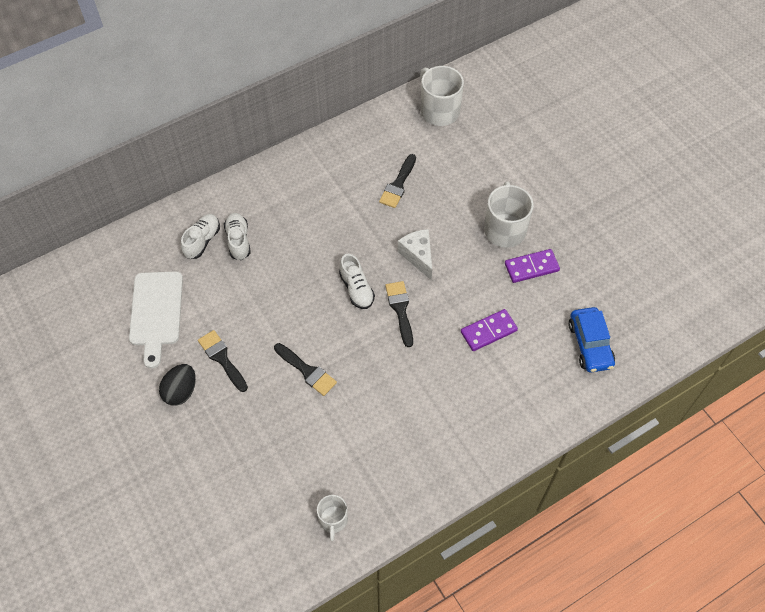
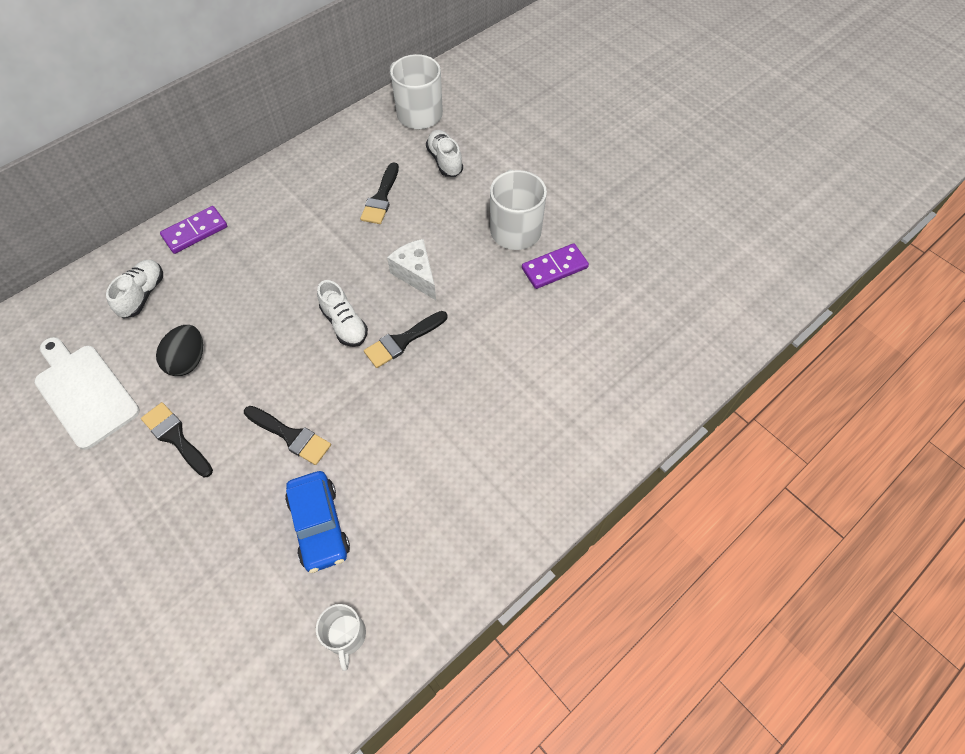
camera: 10 degrees left, 0 degrees up
white cutting board [129,271,183,369] -> white cutting board turned 150 degrees clockwise [34,337,140,450]
black egg [159,364,196,406] -> black egg moved to [156,325,203,376]
white shoe [224,213,251,260] -> white shoe moved to [426,130,463,177]
black brush [385,281,413,347] -> black brush turned 105 degrees counterclockwise [364,311,447,368]
purple domino [461,309,518,351] -> purple domino moved to [160,206,227,254]
blue car [568,307,615,372] -> blue car moved to [285,471,350,573]

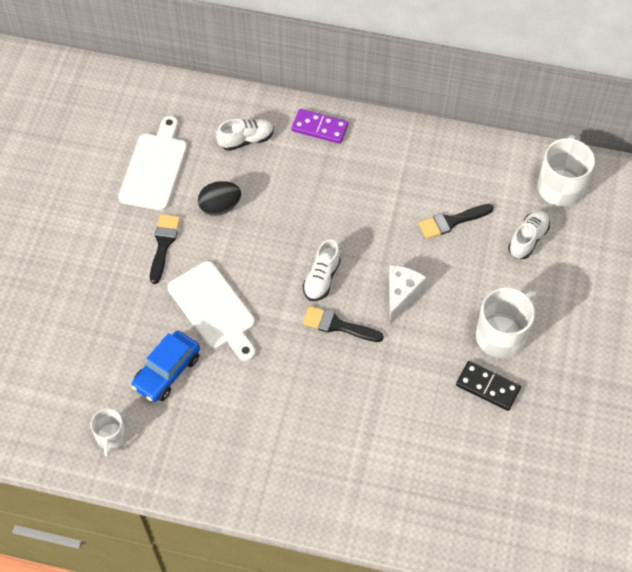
camera: 55 degrees right, 0 degrees up
black brush [244,406,331,465] -> white cutting board [167,261,255,361]
white mug [316,604,366,671] -> white mug turned 45 degrees counterclockwise [91,409,126,457]
purple domino [522,243,589,289] -> black domino [456,361,521,411]

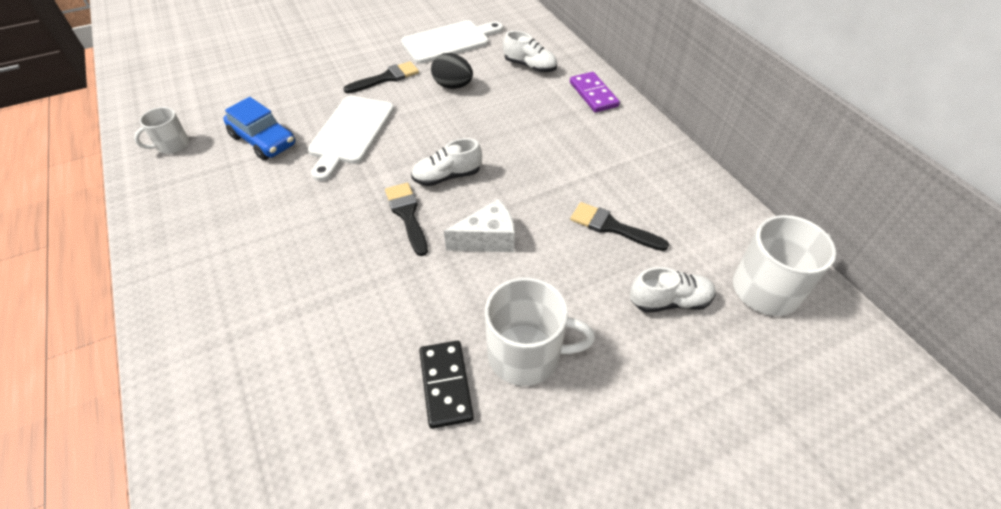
camera: 50 degrees right, 10 degrees down
blue car [131,331,200,402] -> blue car turned 135 degrees counterclockwise [223,97,296,161]

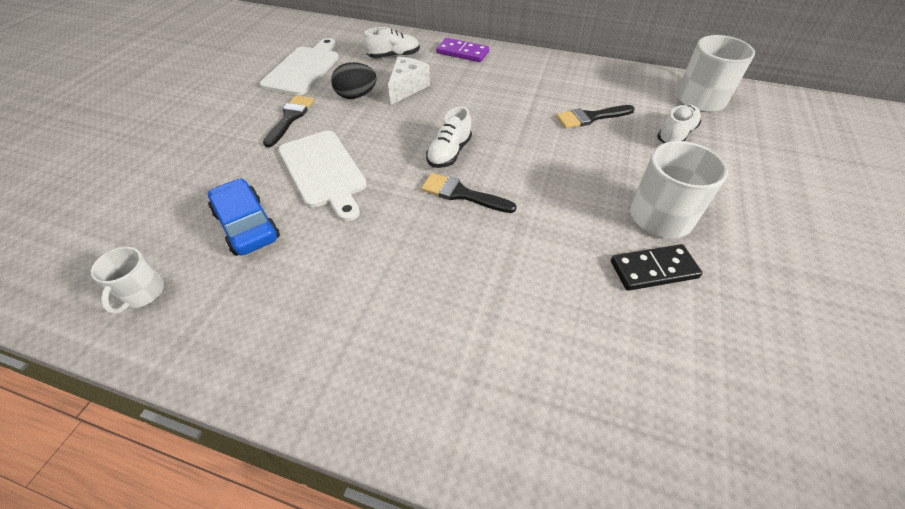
camera: 45 degrees left, 0 degrees up
blue car [223,97,296,161] -> blue car turned 120 degrees counterclockwise [208,178,280,256]
black domino [419,341,474,429] -> black domino turned 45 degrees counterclockwise [611,244,702,291]
white cheese [444,199,515,252] -> white cheese moved to [388,57,430,105]

